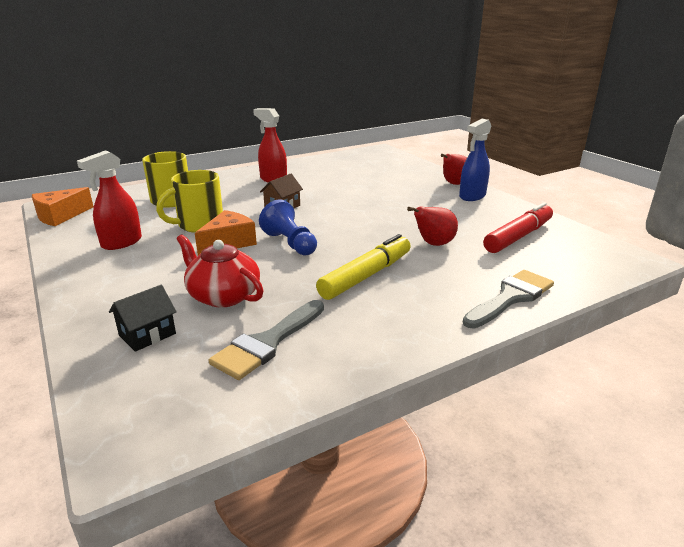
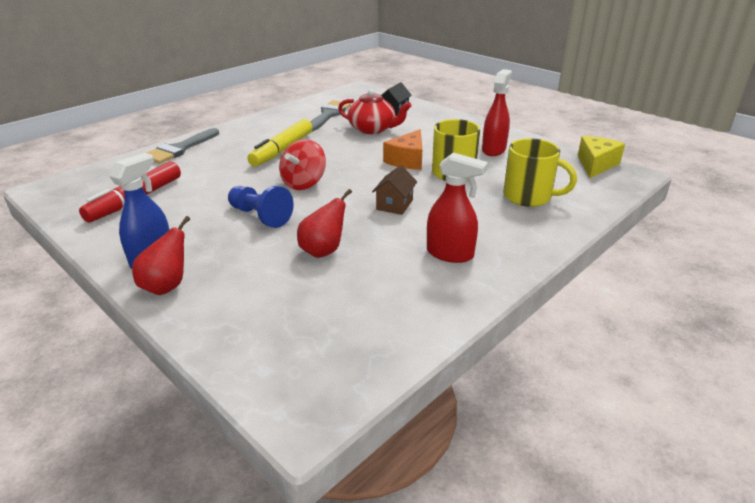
camera: 165 degrees right, 5 degrees up
orange cheese [32,187,94,226] -> yellow cheese [578,136,625,178]
blue pawn [259,199,317,255] -> blue pawn moved to [228,186,294,228]
red pear [407,206,458,246] -> red pear moved to [297,189,352,258]
none -> red spinning top [279,139,326,190]

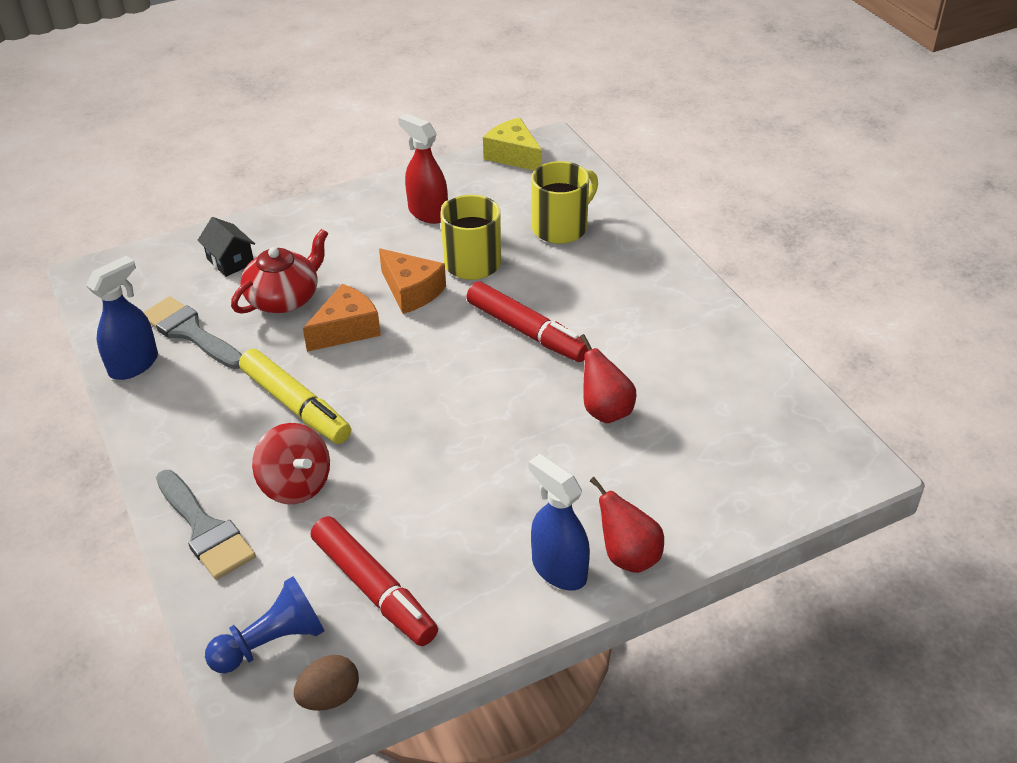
camera: 70 degrees left, 10 degrees up
blue pawn [228,186,294,228] -> blue pawn moved to [205,576,324,673]
red spinning top [279,139,326,190] -> red spinning top moved to [252,423,330,504]
brown house [372,165,417,215] -> red marker [466,281,588,362]
red spray bottle [427,153,488,263] -> none
none -> blue spray bottle [86,256,158,380]
none -> brown egg [294,655,359,711]
none -> orange cheese [303,284,381,352]

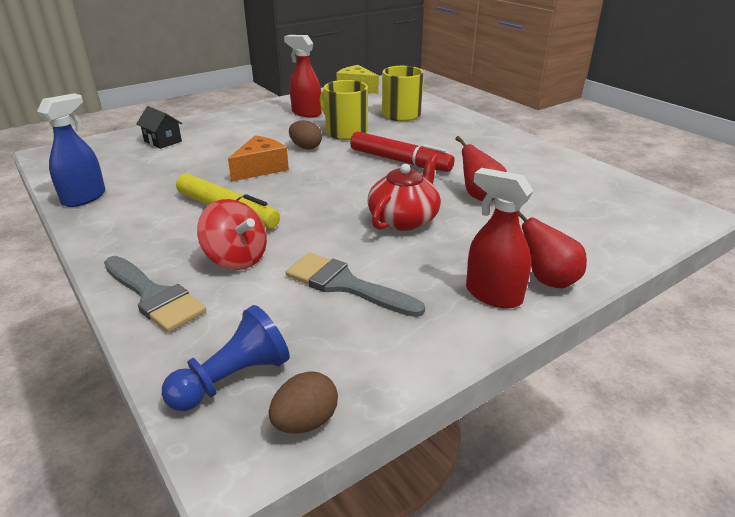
camera: 10 degrees left, 10 degrees down
grey brush [143,296,242,369] -> grey brush moved to [286,253,425,317]
red teapot [231,229,328,314] -> red teapot moved to [368,154,441,231]
red marker [311,516,438,646] -> none
orange cheese [379,248,446,314] -> brown egg [289,120,322,150]
blue spray bottle [528,454,590,590] -> red spray bottle [466,168,534,308]

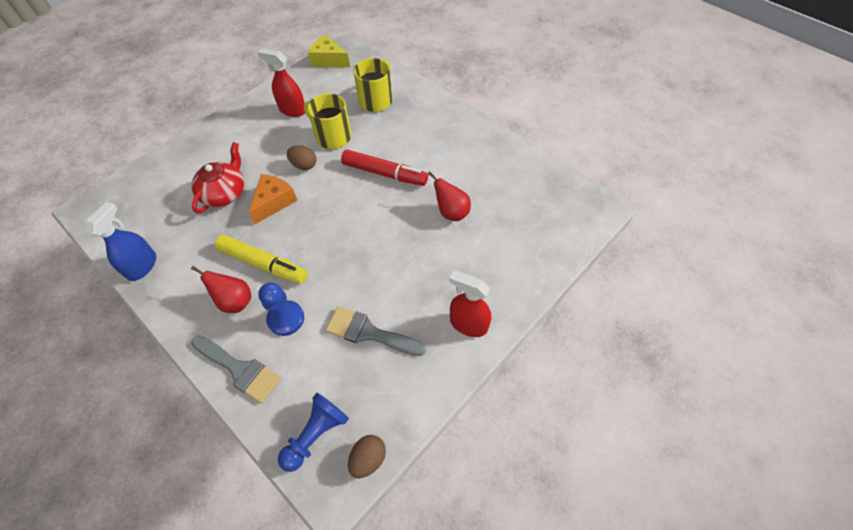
camera: 10 degrees left, 25 degrees up
black house [136,106,182,149] -> none
red spinning top [197,199,267,270] -> blue pawn [258,282,304,336]
red teapot [368,154,441,231] -> red teapot moved to [191,142,244,214]
red pear [519,212,587,289] -> red pear moved to [191,266,251,313]

